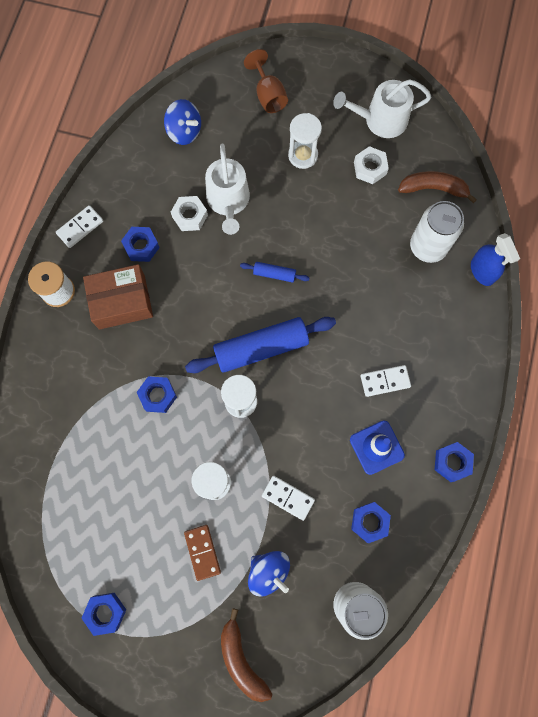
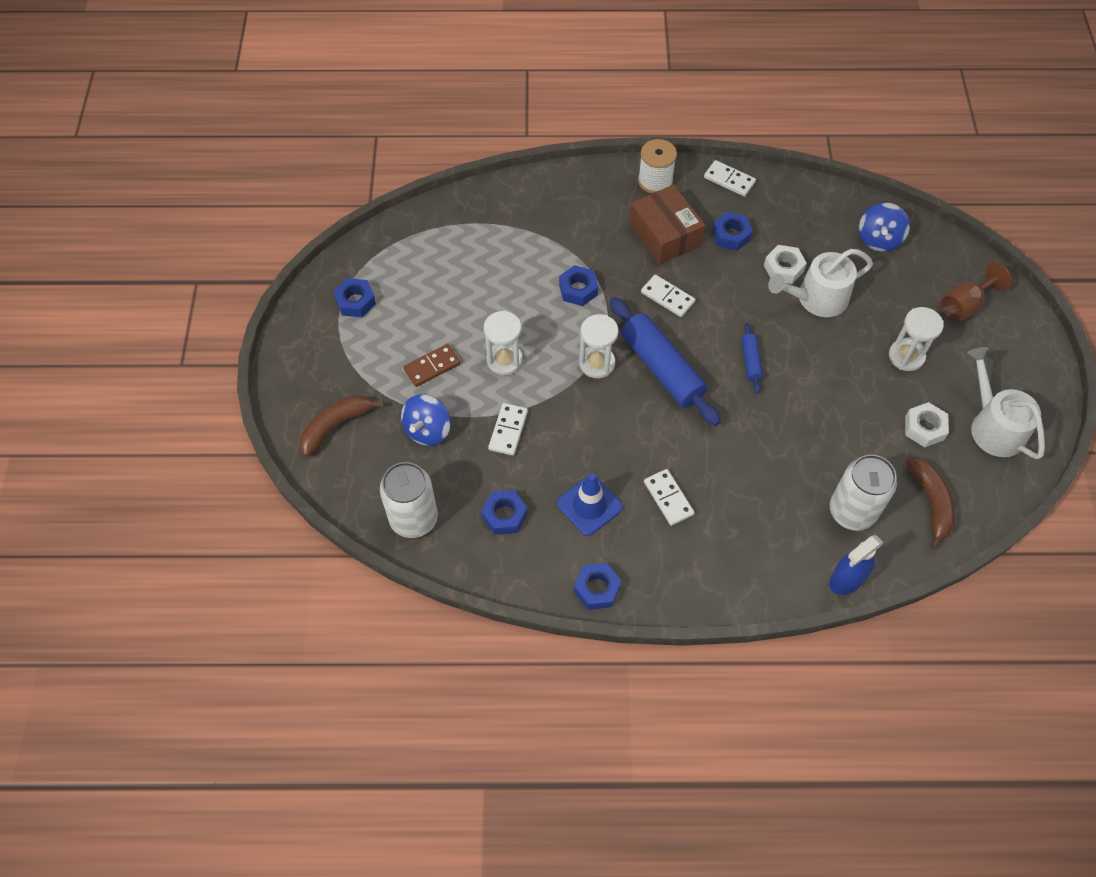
camera: 75 degrees right, 15 degrees down
none -> white domino [641,274,695,317]

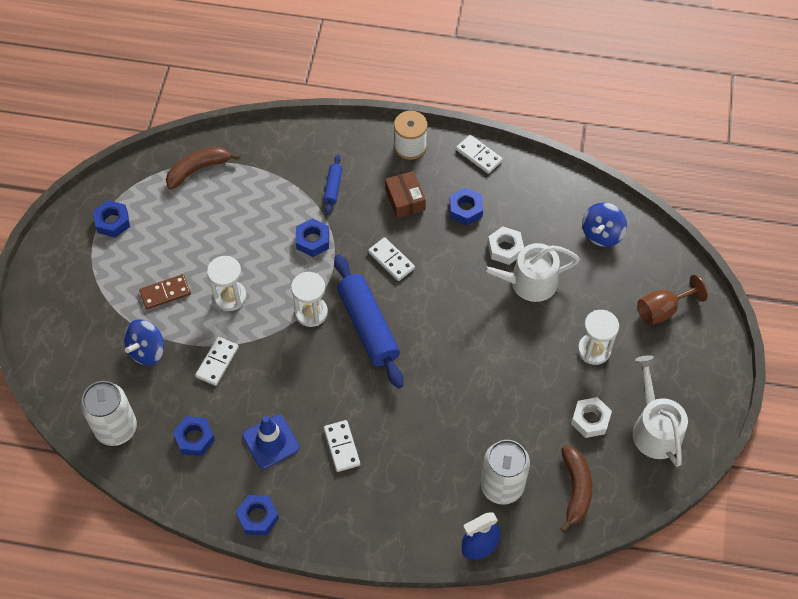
camera: 10 degrees right, 0 degrees up
brown banana [300,395,384,457] -> brown banana moved to [166,146,240,190]
brown box [629,185,705,264] -> brown box [385,171,426,218], size x0.66
blue rolling pin [742,323,763,393] -> blue rolling pin moved to [323,155,342,214]

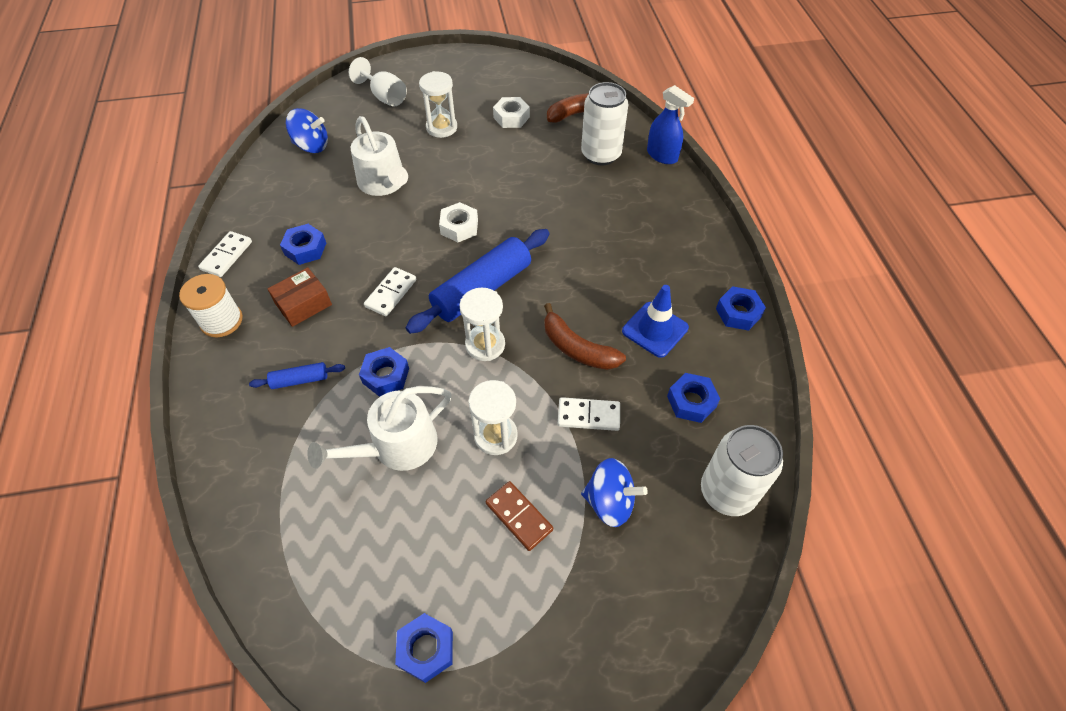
camera: 110 degrees left, 5 degrees down
brown banana [166,146,240,190] -> brown banana moved to [544,303,626,370]
white domino [324,420,360,472] -> none
white nut [488,226,524,265] -> white nut moved to [439,202,478,242]
white watering can [633,355,688,467] -> white watering can moved to [307,386,451,471]
brown goblet [638,275,708,325] -> white goblet [349,57,407,107]

